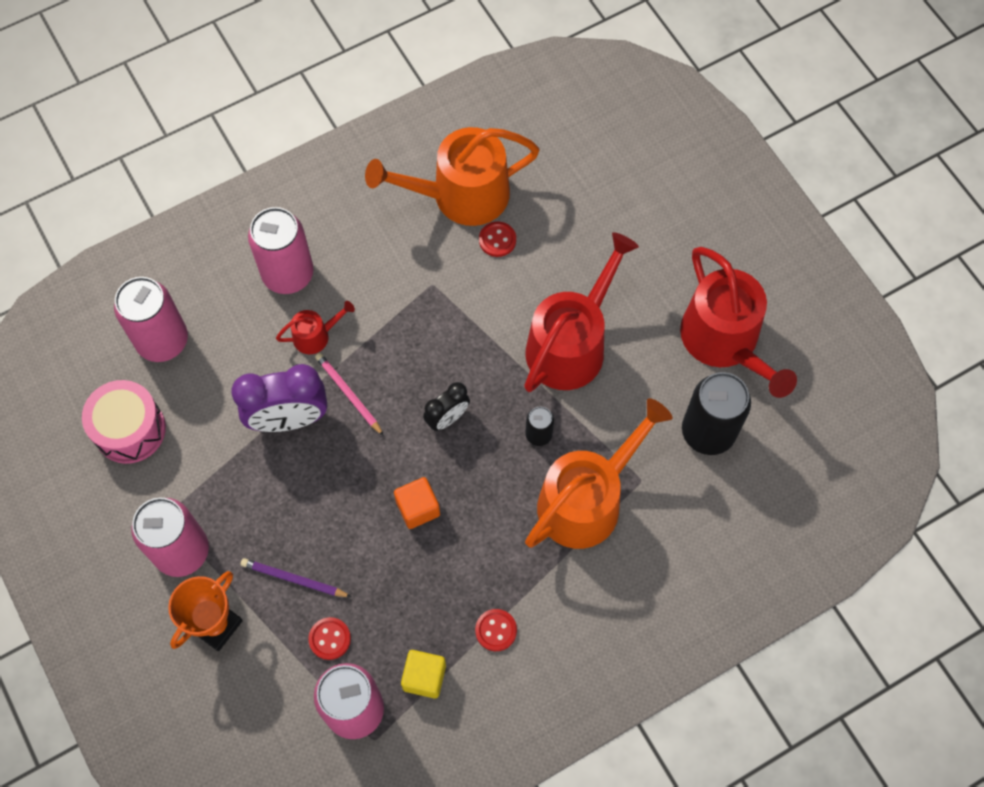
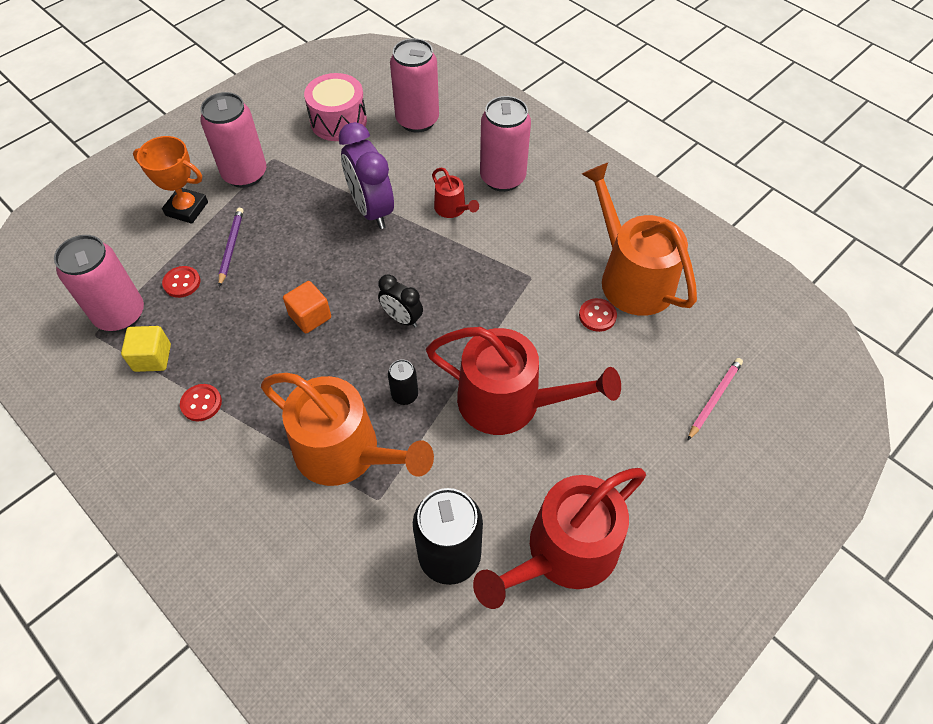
camera: 75 degrees right, 10 degrees down
pink pencil [315,353,384,436] -> pink pencil moved to [687,358,743,441]

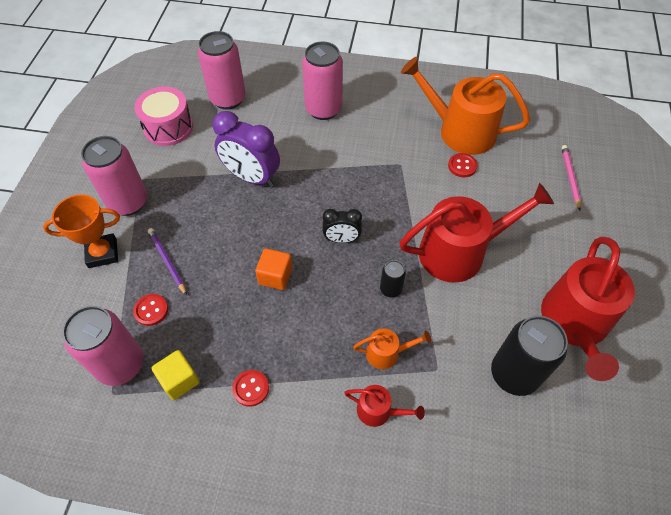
camera: 35 degrees left, 0 degrees up
orange watering can [261,373,434,486] -> orange watering can [353,329,431,369], size x0.46
red watering can [432,167,479,218] -> red watering can moved to [344,385,425,427]

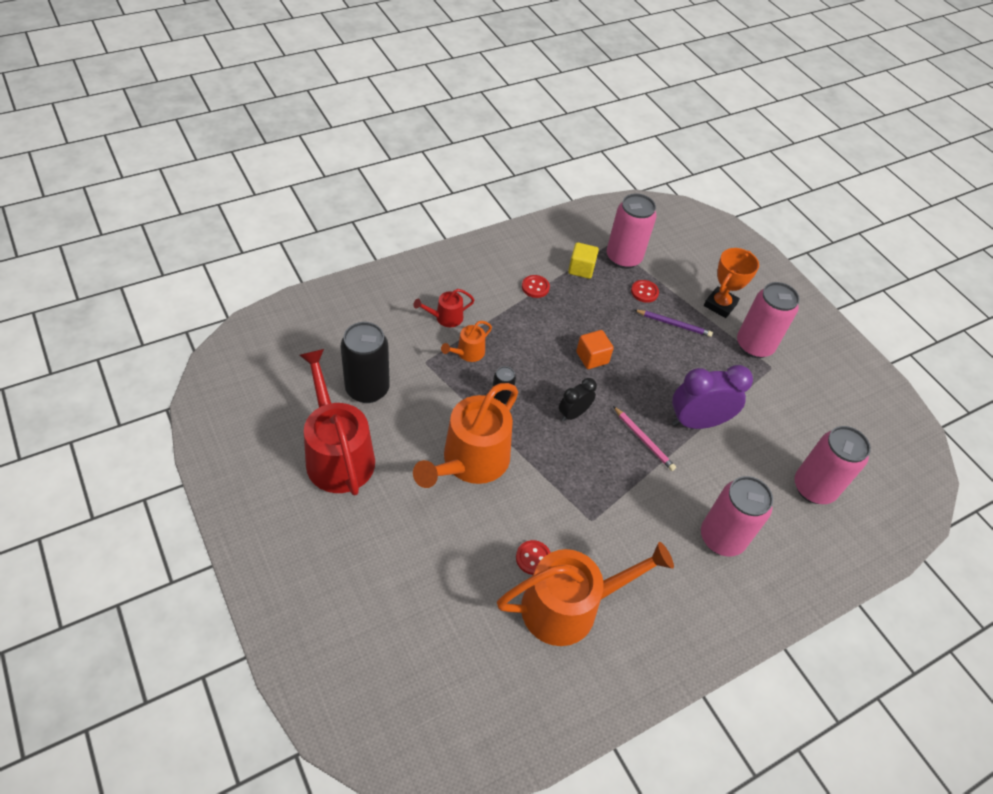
camera: 135 degrees right, 5 degrees down
pink drum [134,86,193,146] -> none
red watering can [400,183,554,283] -> orange watering can [413,383,518,488]
pink pencil [562,145,581,210] -> pink pencil moved to [613,406,676,471]

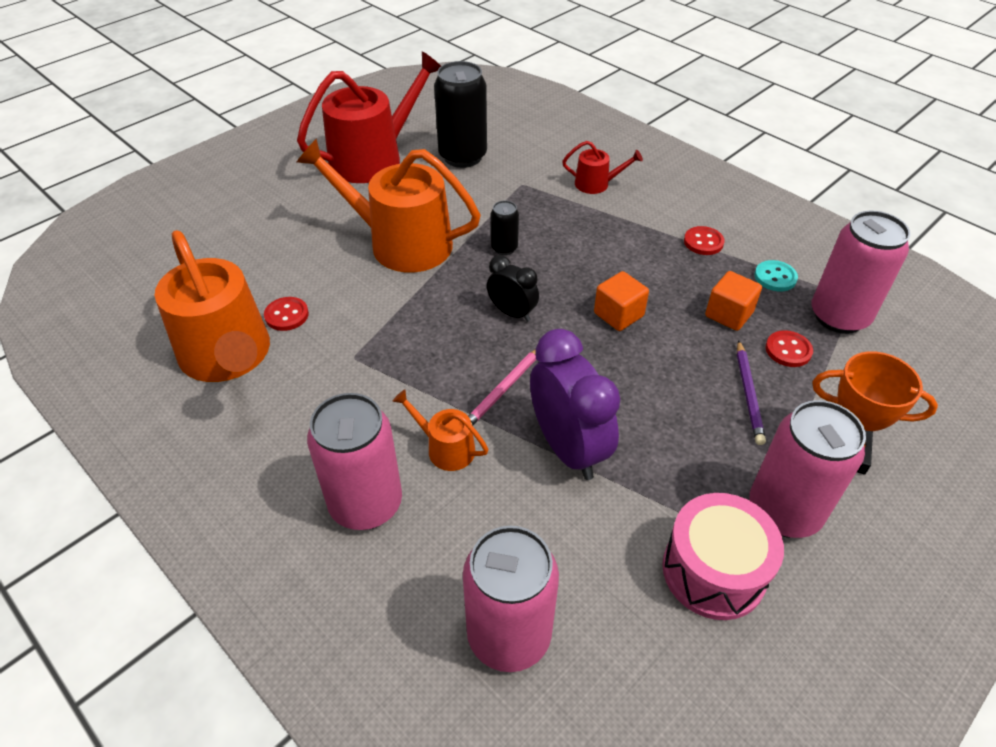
camera: 80 degrees right, 5 degrees down
red watering can [413,289,474,327] -> red watering can turned 135 degrees clockwise [562,141,643,194]
orange watering can [441,321,492,362] -> orange watering can moved to [392,389,488,471]
yellow cube [568,242,599,279] -> turquoise button [755,260,798,291]
none -> pink drum [662,493,784,620]
none -> orange cube [705,271,762,331]

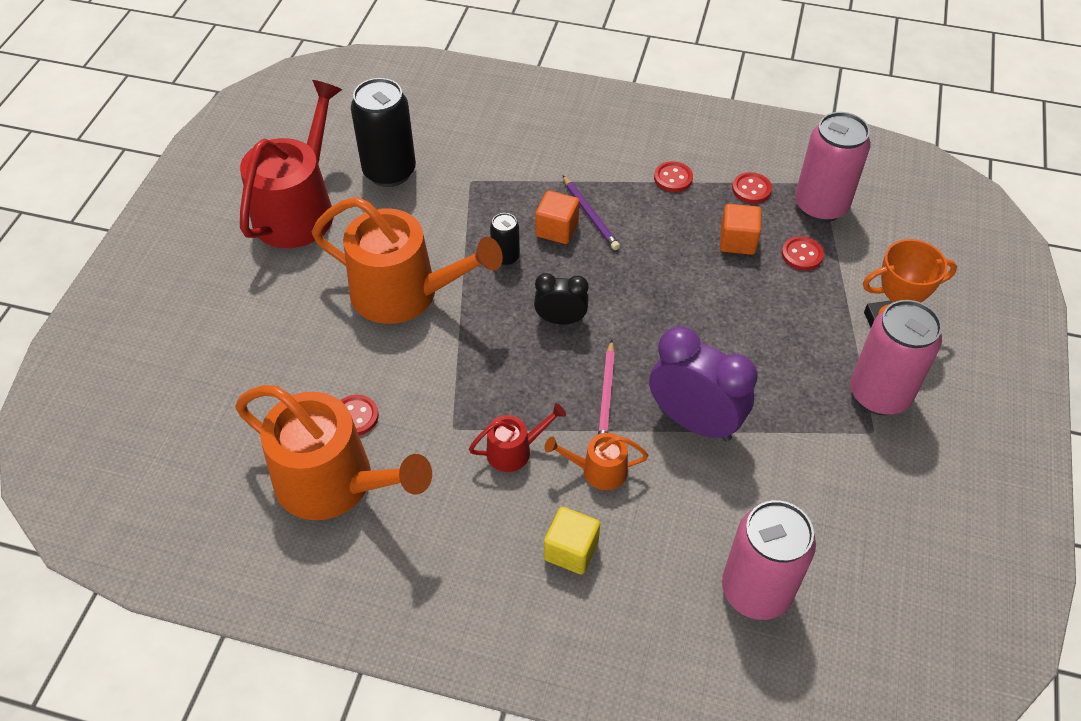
camera: 30 degrees left, 5 degrees up
orange watering can [297,138,481,272] -> orange watering can turned 150 degrees counterclockwise [312,197,503,324]
pink can [307,393,402,530] -> yellow cube [544,507,600,575]
red watering can [562,141,643,194] -> red watering can moved to [469,403,566,472]
orange cube [594,271,649,331] -> orange cube moved to [535,190,579,244]
pink drum [662,493,784,620] -> none
purple pencil [737,340,766,445] -> purple pencil moved to [562,175,620,250]
turquoise button [755,260,798,291] -> red button [732,172,772,204]

